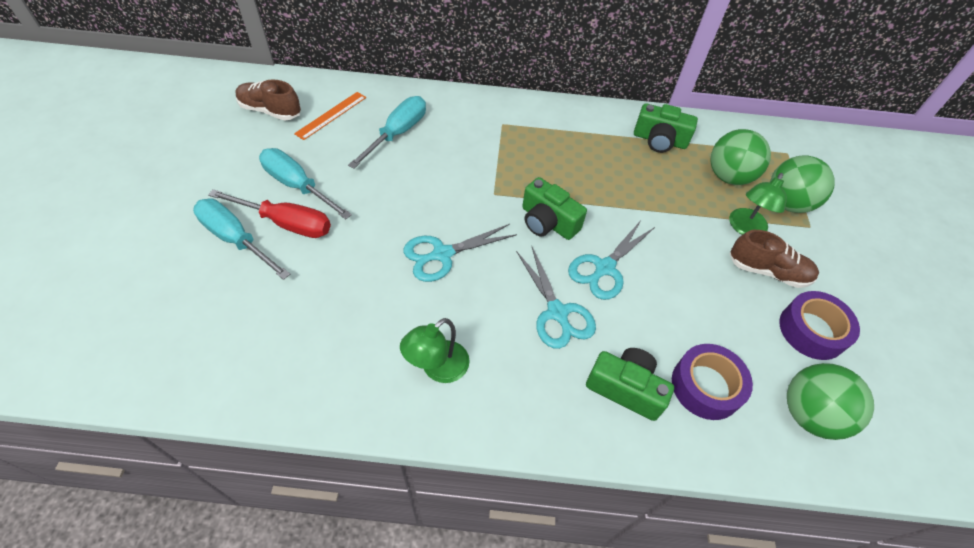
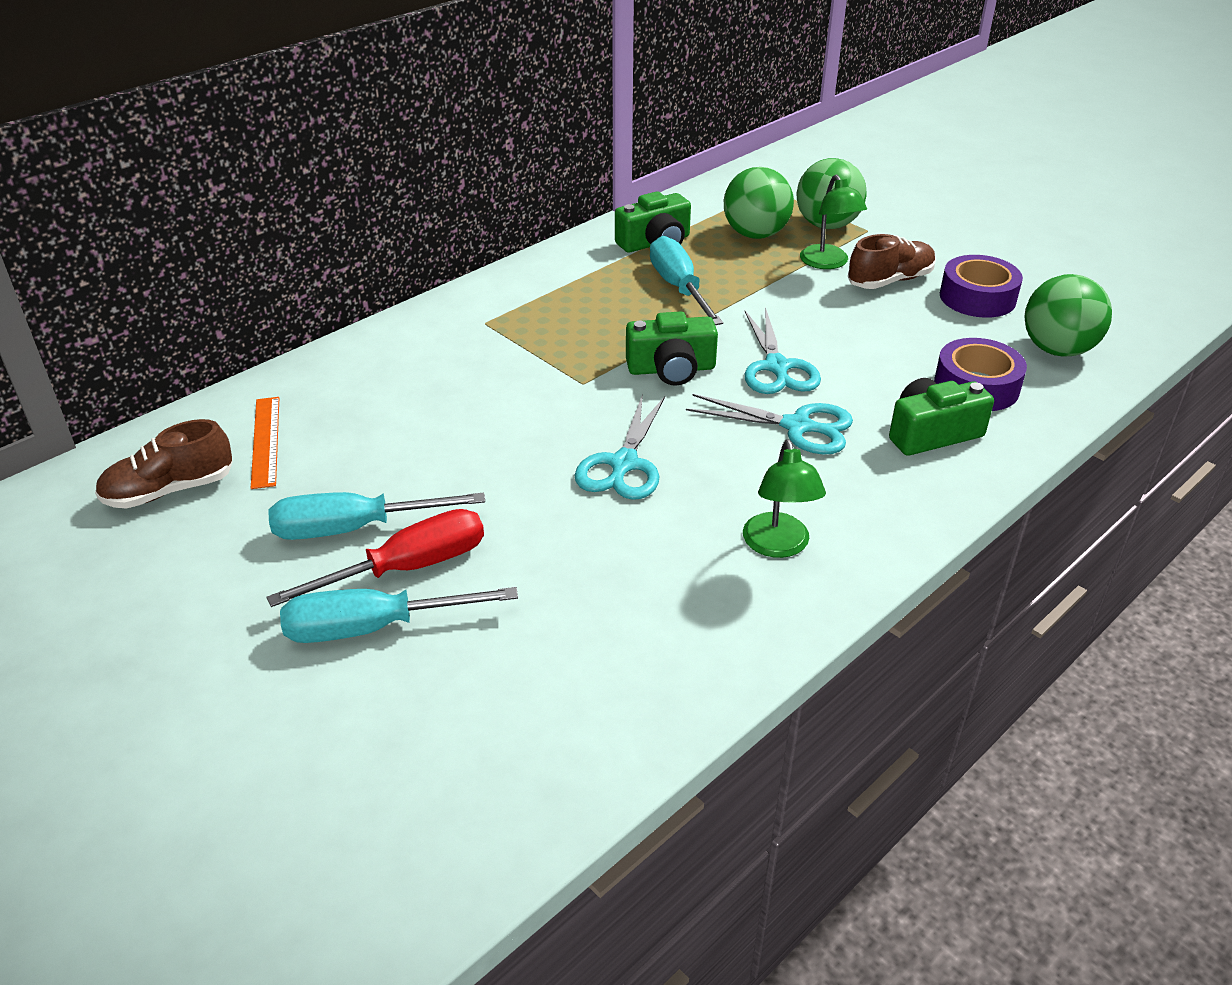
camera: 45 degrees left, 15 degrees down
turquoise screwdriver [348,96,426,169] -> turquoise screwdriver moved to [650,236,723,325]

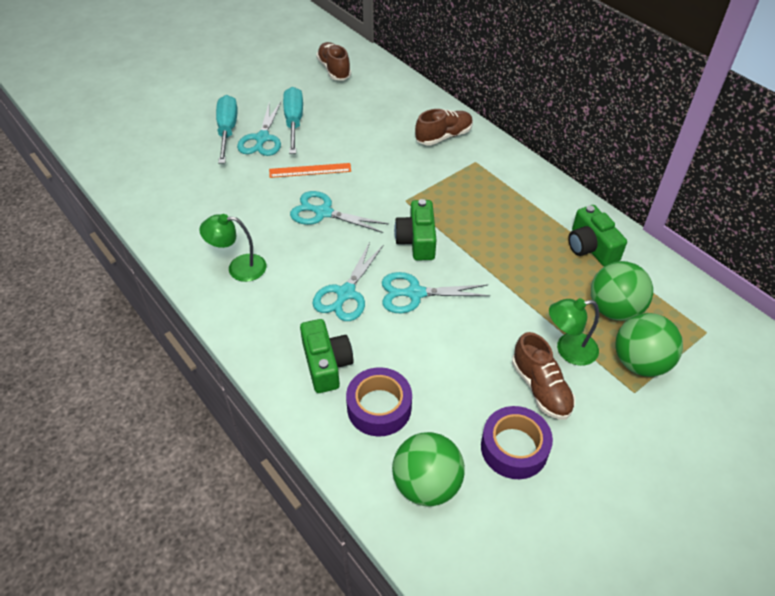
camera: 95 degrees right, 10 degrees up
orange ruler [251,397,279,489] -> orange ruler moved to [269,163,351,178]
red screwdriver [267,509,484,607] -> turquoise scissors [237,102,281,156]
turquoise screwdriver [650,236,723,325] -> none
none -> brown shoe [415,109,473,146]

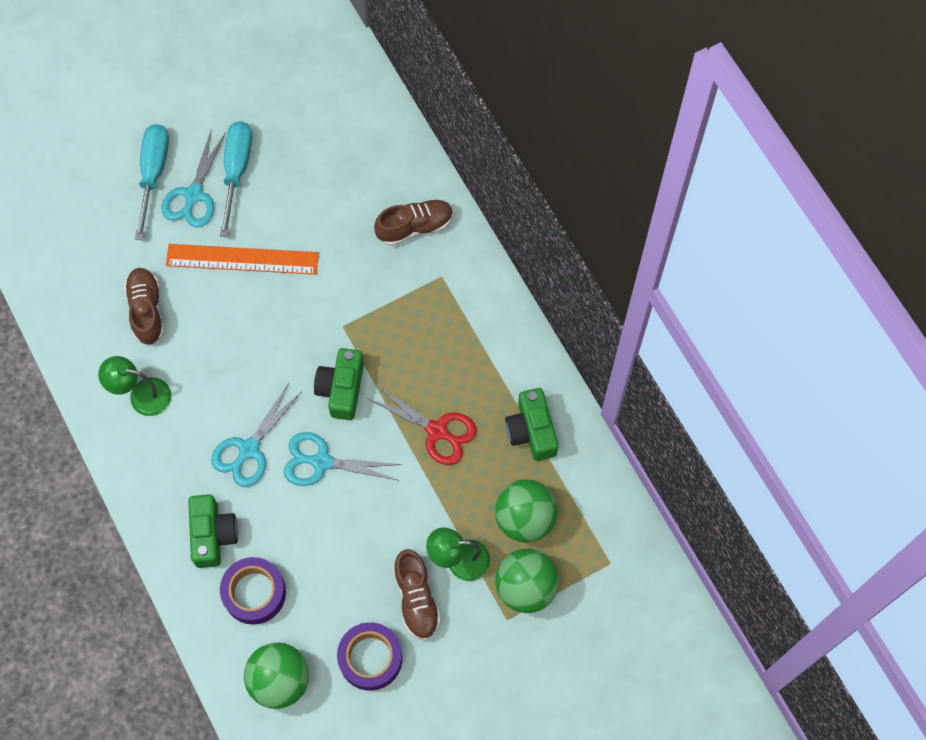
camera: 10 degrees right, 20 degrees up
orange ruler [269,163,351,178] -> orange ruler [166,244,319,275], size x1.55
turquoise scissors [290,191,388,233] -> none
brown shoe [316,42,351,80] -> brown shoe moved to [124,268,164,345]
none -> red scissors [366,384,477,465]

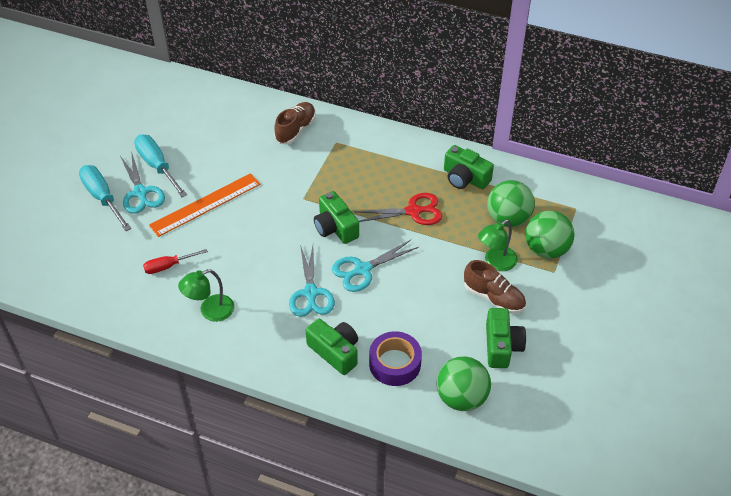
camera: 40 degrees left, 20 degrees down
brown shoe [124,268,164,345] -> red screwdriver [143,249,208,274]
purple tape [337,622,403,691] -> green camera [486,308,526,368]

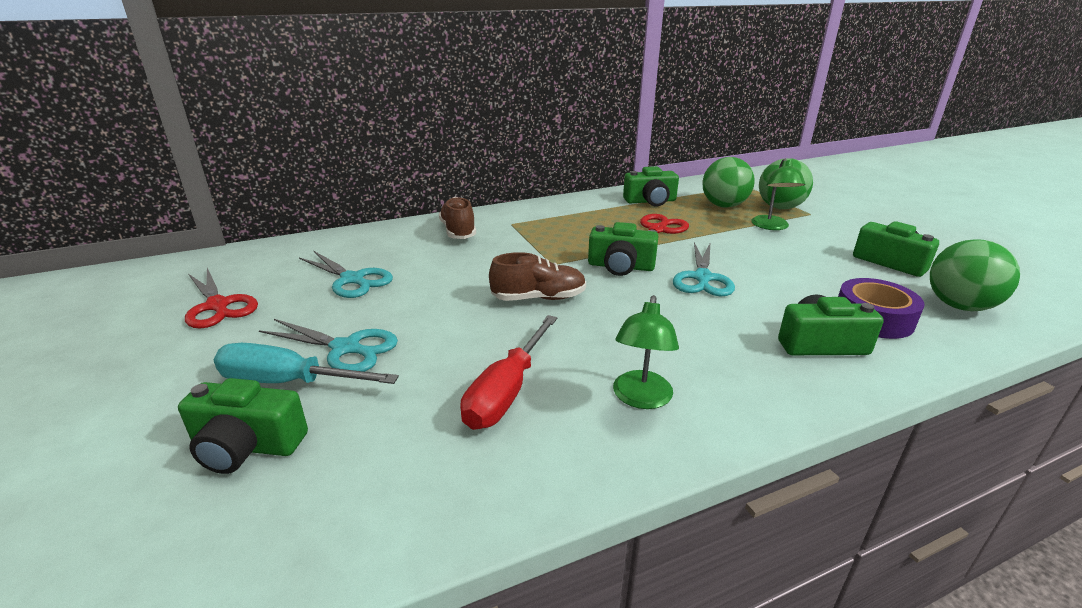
camera: 45 degrees left, 20 degrees down
turquoise screwdriver [134,134,187,197] -> none
red screwdriver [143,249,208,274] -> red screwdriver [460,315,557,430], size x1.61
orange ruler [149,173,260,237] -> none
turquoise scissors [289,245,335,317] -> turquoise scissors moved to [299,251,393,298]
brown shoe [464,260,526,314] -> brown shoe moved to [489,252,586,301]
none -> green camera [178,378,308,474]
none -> red scissors [185,268,258,328]

